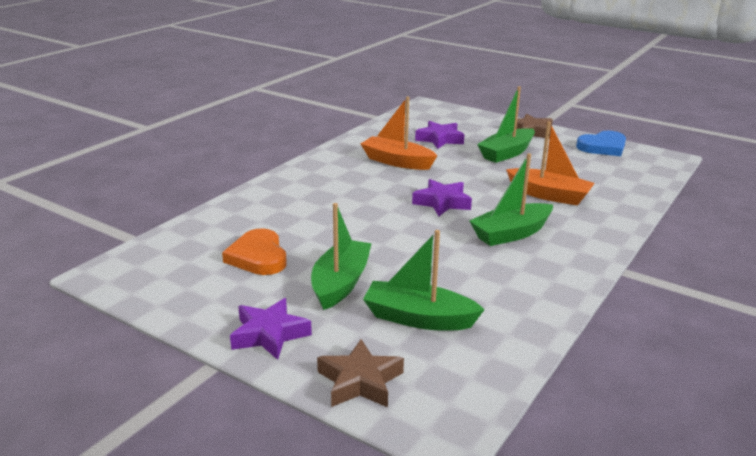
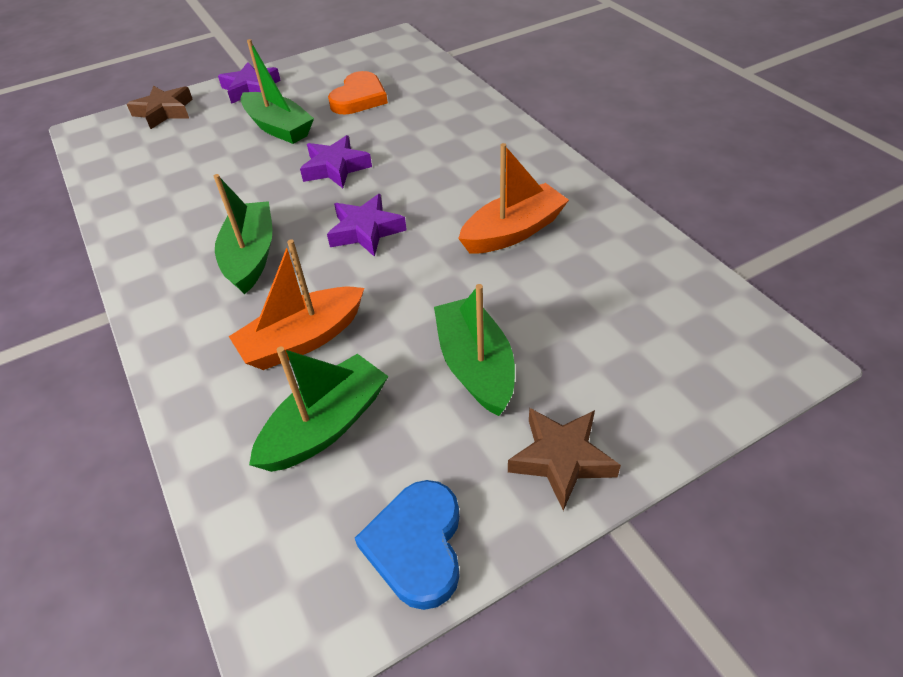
camera: 120 degrees right, 20 degrees up
orange heart [222,228,287,275] -> orange heart turned 105 degrees clockwise [328,71,388,115]
green boat [363,230,485,330] -> green boat moved to [249,347,389,472]
purple star [415,121,465,149] -> purple star moved to [300,135,372,188]

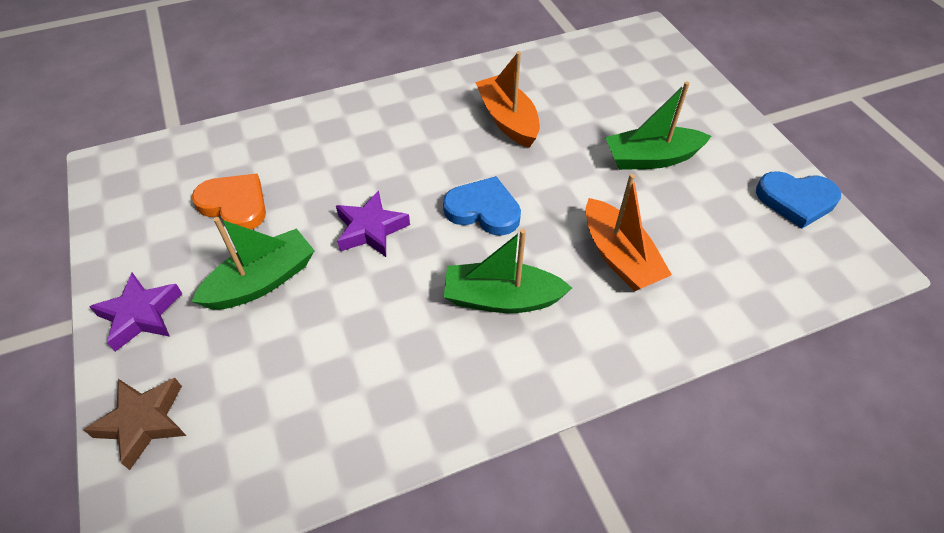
camera: 85 degrees left, 5 degrees up
green boat [249,347,389,472] -> none
purple star [327,194,407,257] -> blue heart [443,176,521,236]
brown star [508,408,621,511] -> none

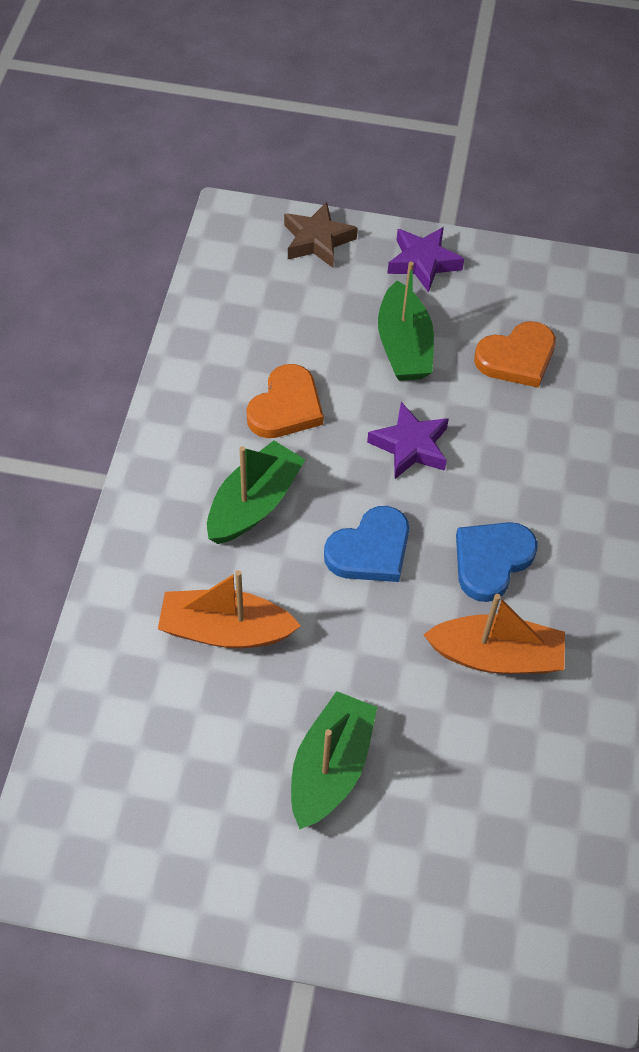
camera: 120 degrees right, 5 degrees up
blue heart [756,171,841,229] -> blue heart moved to [456,522,537,602]
none -> orange heart [246,364,324,438]

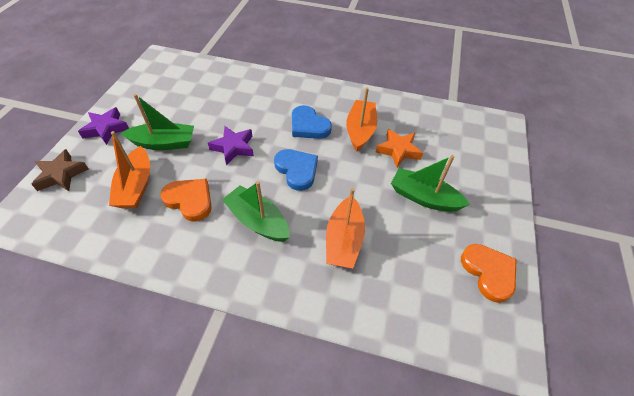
camera: 85 degrees left, 5 degrees down
orange heart [474,321,556,388] -> orange heart moved to [461,244,516,303]
none -> orange boat [109,131,150,209]
none -> orange star [376,129,423,167]

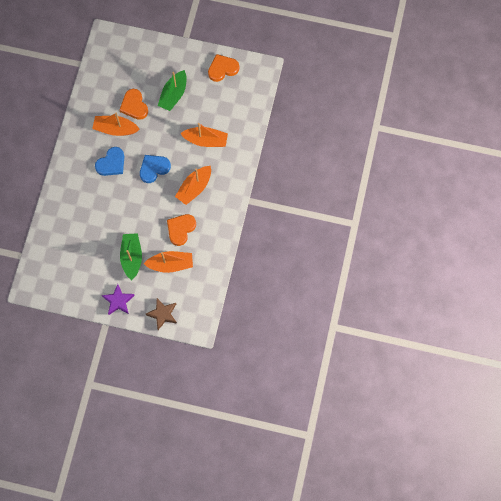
camera: 90 degrees left, 20 degrees up
purple star [208,126,254,165] -> none
green boat [222,181,289,242] -> orange boat [175,166,211,205]
orange star [376,129,423,167] -> orange heart [119,89,148,120]

